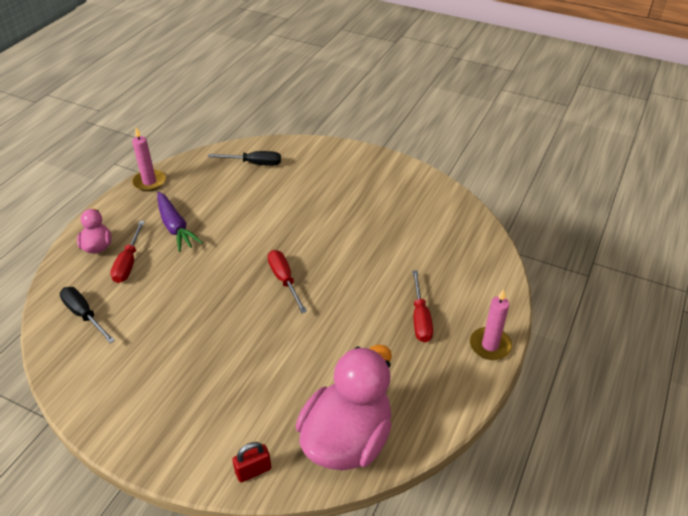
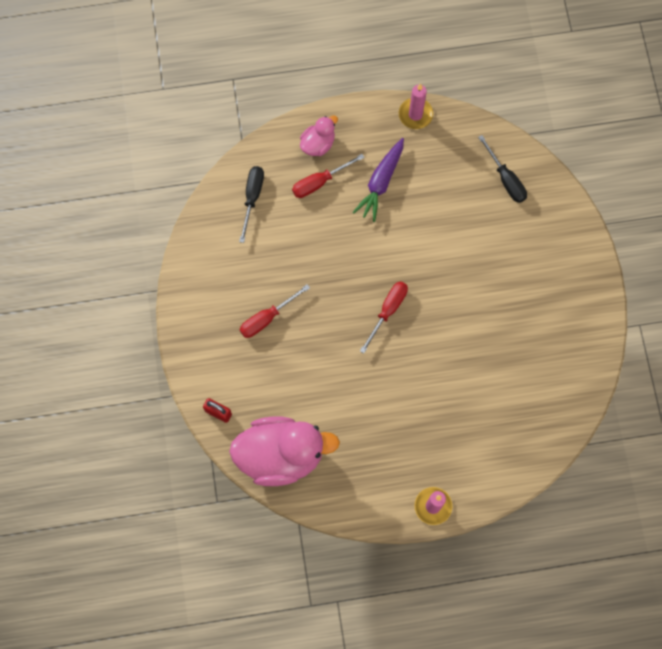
camera: 55 degrees right, 30 degrees up
red screwdriver [412,270,433,342] -> red screwdriver moved to [240,284,310,338]

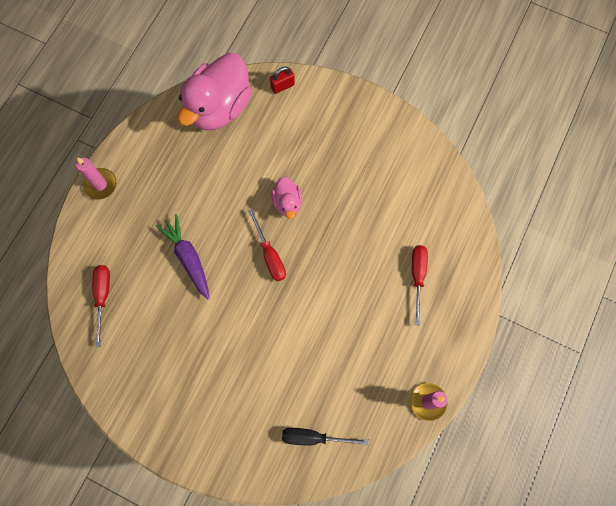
camera: 125 degrees right, 0 degrees up
black screwdriver [239,166,264,243] -> none
red screwdriver [240,284,310,338] -> red screwdriver moved to [92,265,110,347]
pink duck [300,115,338,156] -> pink duck moved to [271,176,302,219]
purple carrot [353,138,404,222] -> purple carrot moved to [156,214,210,299]

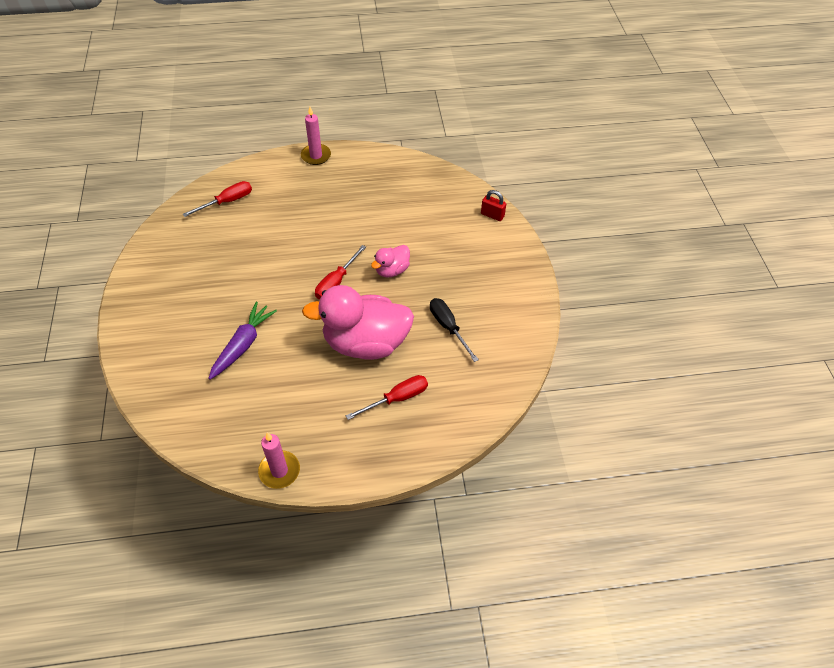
camera: 55 degrees right, 20 degrees down
purple carrot [156,214,210,299] -> purple carrot moved to [208,302,277,380]
pink duck [178,53,252,130] -> pink duck moved to [302,285,414,360]
black screwdriver [282,428,369,445] -> black screwdriver moved to [430,298,479,362]

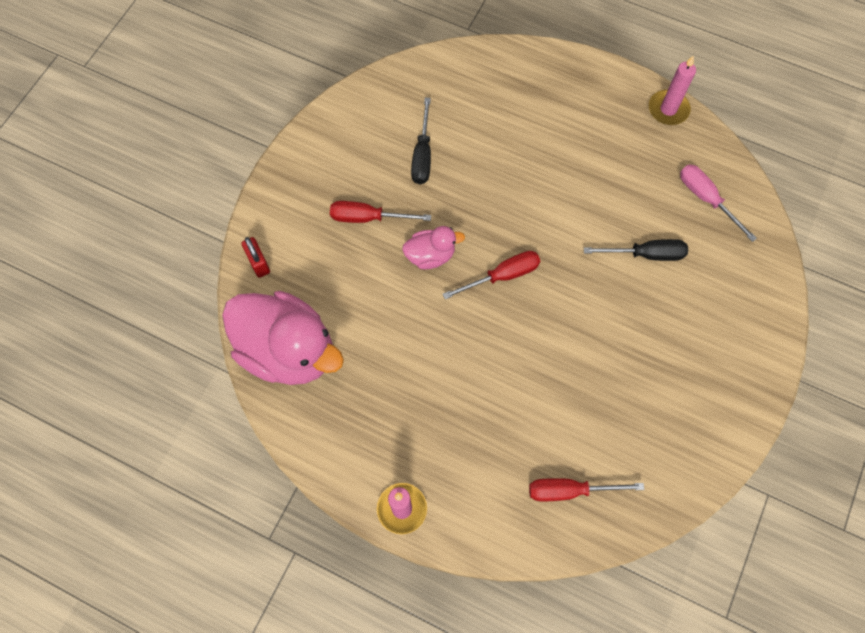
camera: 145 degrees left, 15 degrees up
purple carrot [208,302,277,380] -> black screwdriver [584,239,688,261]
pink duck [302,285,414,360] -> pink duck moved to [222,291,344,385]
red screwdriver [346,375,428,420] -> red screwdriver moved to [330,201,431,223]
none -> pink screwdriver [680,164,757,242]

